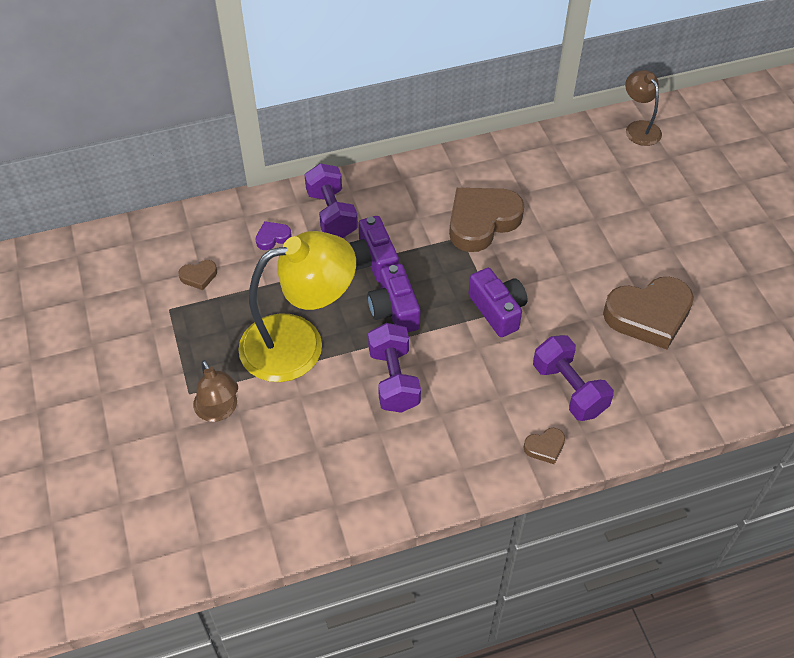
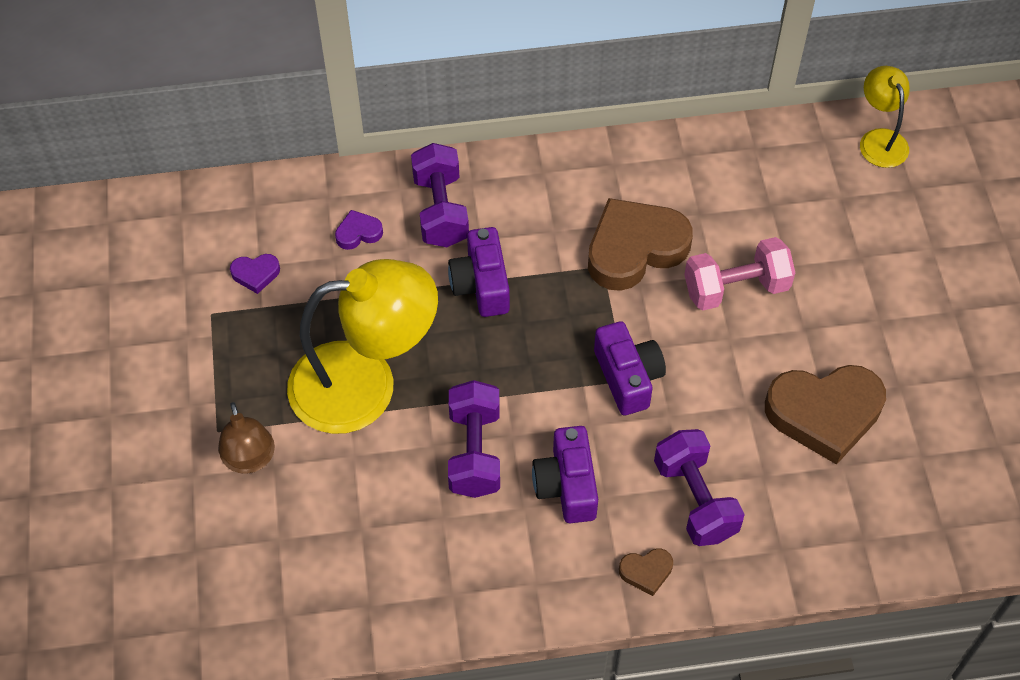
camera: 10 degrees right, 5 degrees up
brown heart [179,260,217,290] -> purple heart [230,254,280,294]
purple camera [368,264,420,332] -> purple camera moved to [532,426,598,523]
brown lamp [625,70,662,146] -> yellow lamp [860,66,910,168]
none -> pink dumbbell [684,237,795,310]

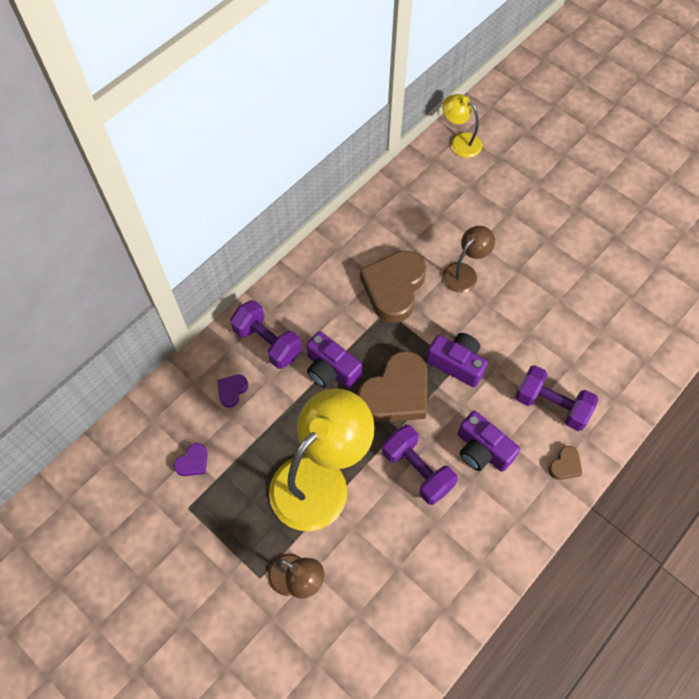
camera: 40 degrees left, 5 degrees up
pink dumbbell [684,237,795,310] -> brown lamp [442,226,495,293]
brown heart [765,365,886,465] -> brown heart moved to [358,351,428,422]

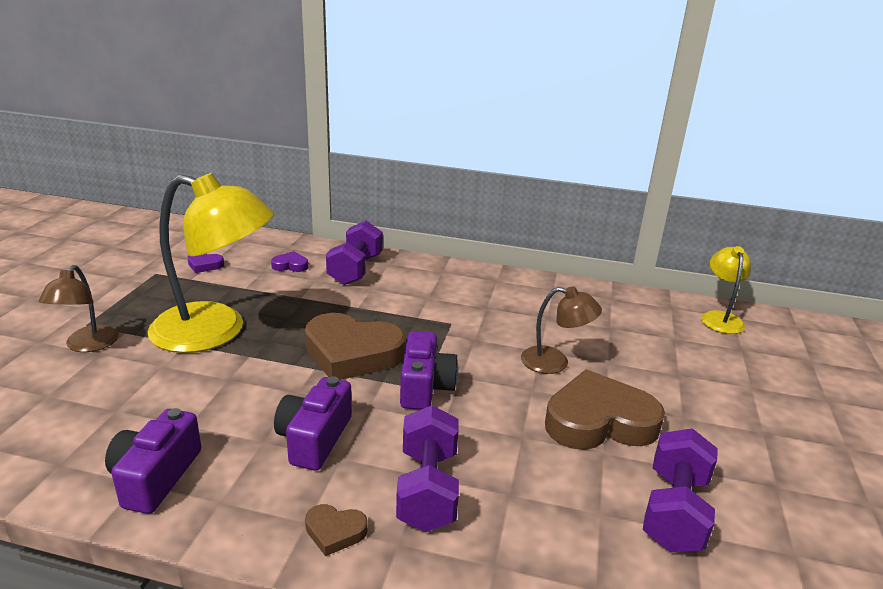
camera: 60 degrees right, 35 degrees down
purple camera [306,331,362,388] -> purple camera moved to [105,408,201,514]
brown heart [360,251,426,323] -> brown heart moved to [545,369,665,450]
purple dumbbell [382,425,458,505] -> purple dumbbell moved to [643,428,718,552]

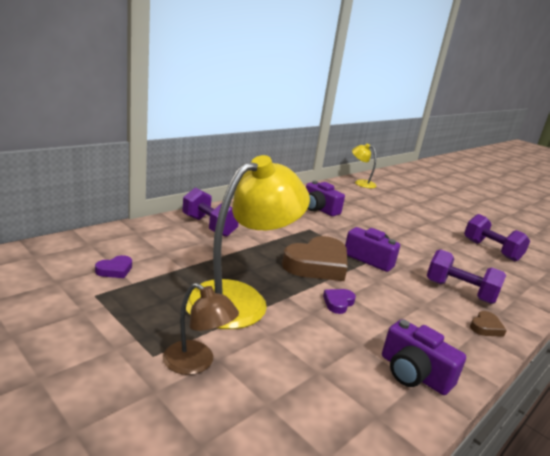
camera: 60 degrees left, 5 degrees down
purple heart [271,251,308,272] -> purple heart moved to [323,289,356,314]
purple camera [274,376,352,470] -> purple camera moved to [306,181,345,216]
brown lamp [521,286,602,374] -> none
brown heart [545,369,665,450] -> none

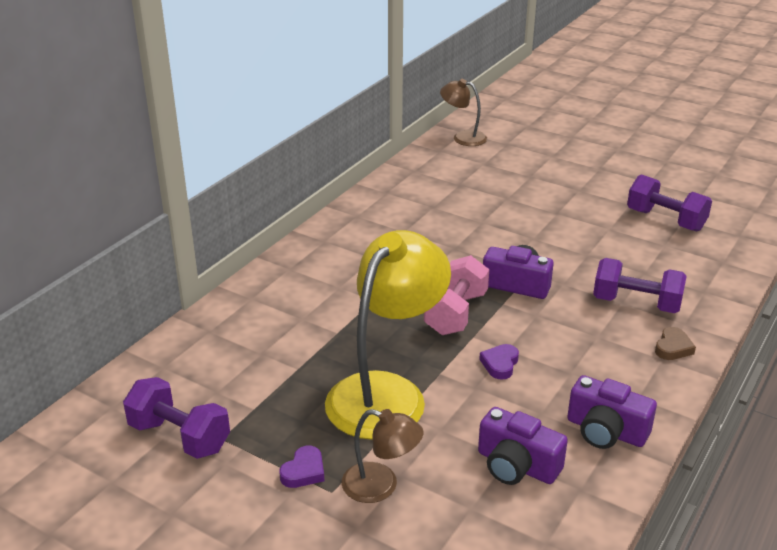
camera: 10 degrees left, 10 degrees up
purple heart [95,255,132,278] -> purple heart moved to [279,446,324,488]
purple dumbbell [182,187,239,237] -> purple dumbbell moved to [123,377,230,459]
brown heart [282,236,348,281] -> pink dumbbell [424,255,489,335]
purple camera [306,181,345,216] -> purple camera moved to [478,407,568,485]
yellow lamp [352,144,377,188] -> brown lamp [440,79,487,146]

